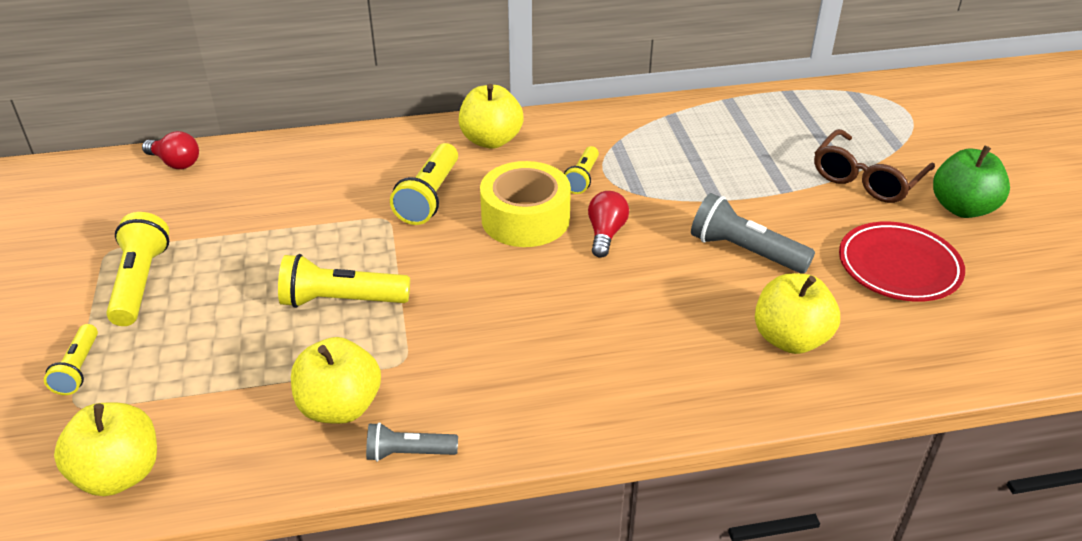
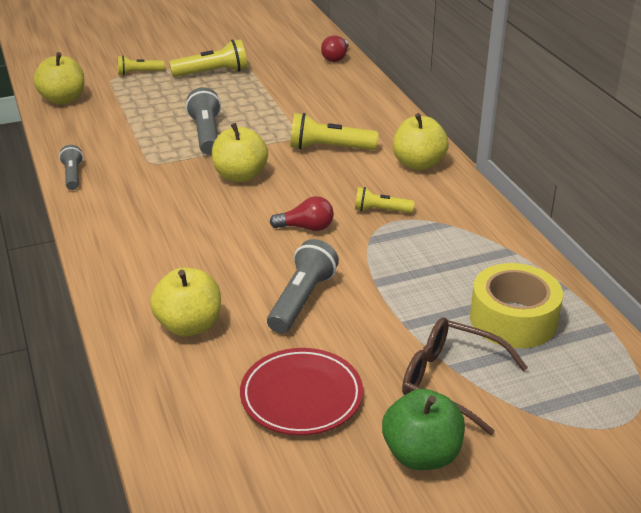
camera: 80 degrees right, 5 degrees down
yellow flashlight [278,254,410,308] -> grey flashlight [186,87,221,155]
yellow apple [291,337,381,424] -> yellow apple moved to [212,123,268,182]
yellow tape [480,161,571,247] -> yellow tape moved to [470,263,563,348]

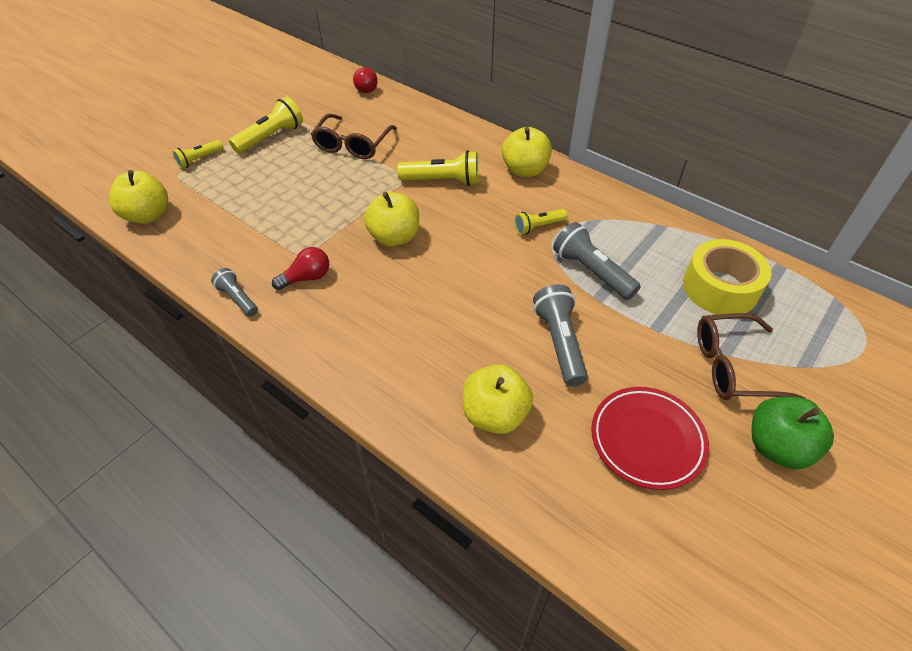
camera: 30 degrees left, 15 degrees up
grey flashlight [186,87,221,155] -> grey flashlight moved to [553,222,641,300]
red light bulb [270,196,334,231] -> red light bulb moved to [272,247,329,290]
yellow flashlight [290,113,379,150] -> yellow flashlight turned 150 degrees counterclockwise [397,150,479,186]
none -> brown glasses [311,114,397,159]

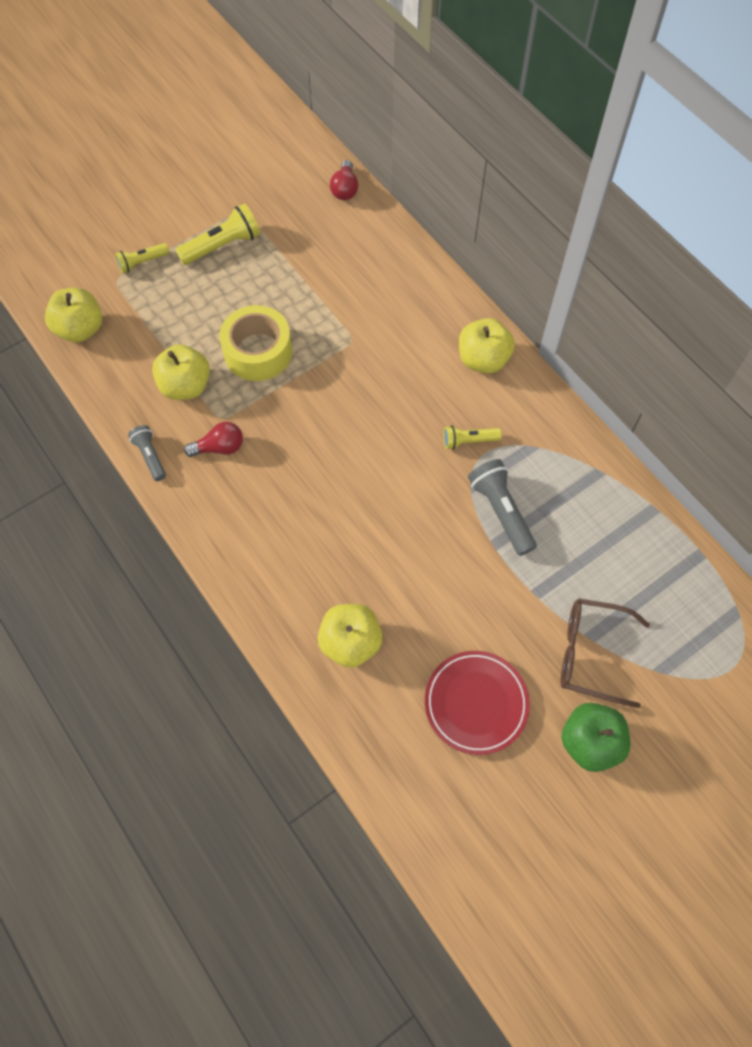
camera: 15 degrees right, 15 degrees up
brown glasses [311,114,397,159] -> none
yellow apple [364,192,419,247] -> yellow apple moved to [152,344,210,400]
yellow flashlight [397,150,479,186] -> none
grey flashlight [533,284,588,387] -> none
yellow tape [683,239,771,315] -> yellow tape moved to [219,305,292,381]

